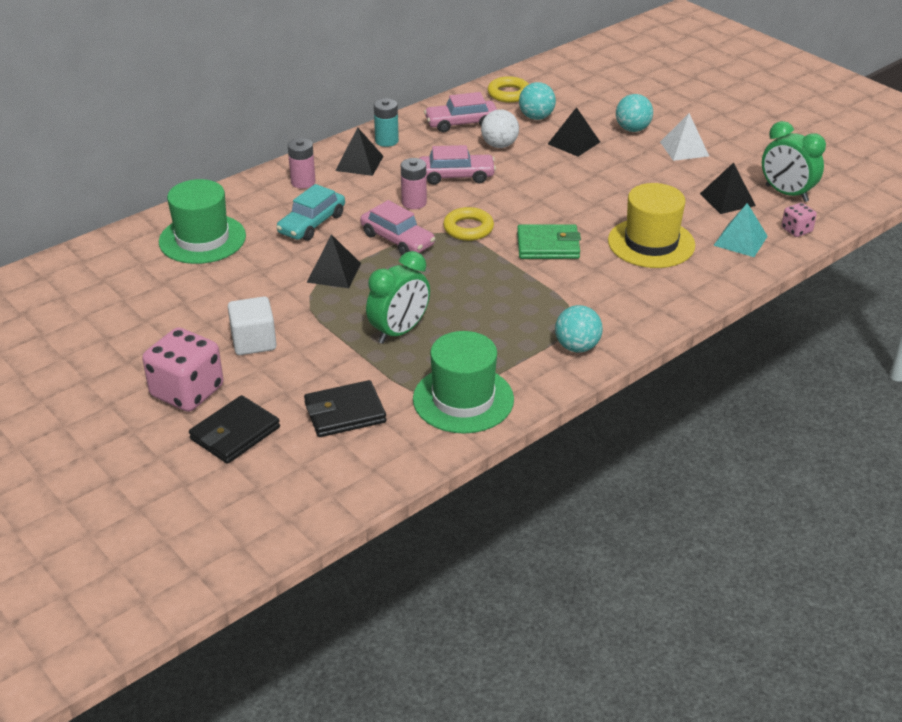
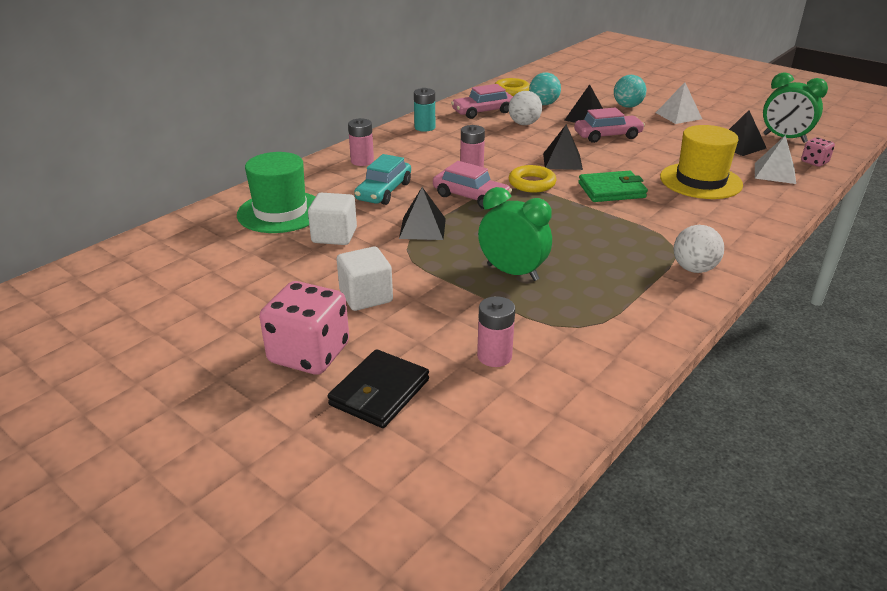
camera: 10 degrees left, 5 degrees down
black wallet [304,380,386,437] -> pink battery [477,296,515,367]
black pyramid [335,127,384,176] -> black pyramid moved to [543,124,583,170]
green clock [366,251,430,344] -> green clock turned 90 degrees counterclockwise [478,187,552,281]
green hat [413,331,514,434] -> none
pink car [419,145,496,185] -> pink car moved to [574,108,645,143]
turquoise ball [555,305,603,353] -> white ball [674,225,724,273]
turquoise pyramid [713,203,768,257] -> white pyramid [755,135,796,184]
none -> white cube [308,193,357,245]

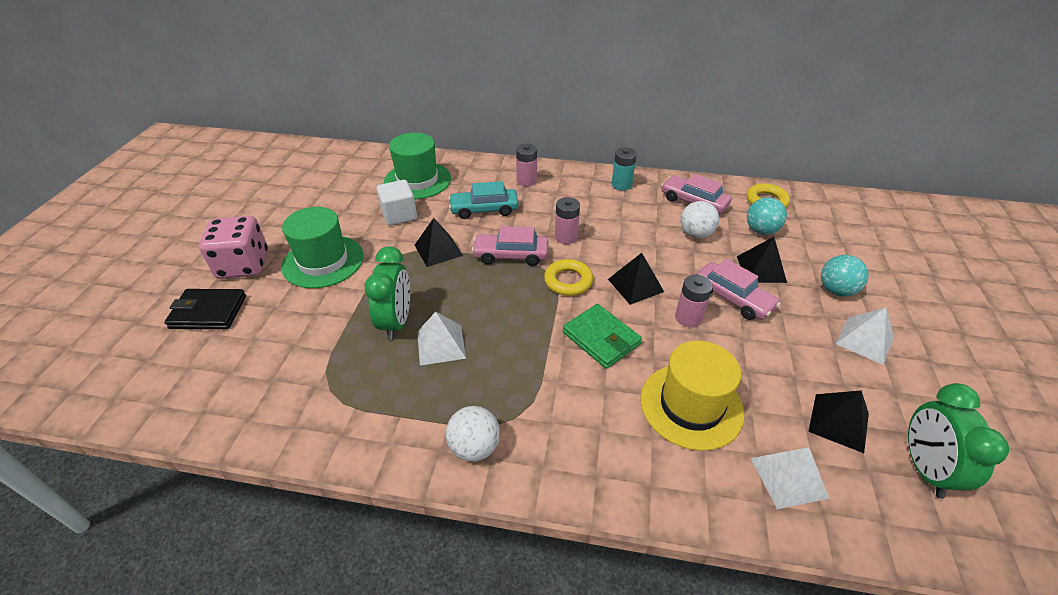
camera: 60 degrees right, 10 degrees up
white cube [337,246,393,311] -> green hat [281,207,364,288]
pink car [433,161,512,209] -> pink car turned 90 degrees clockwise [472,226,548,266]
pink battery [477,296,515,367] -> pink battery moved to [675,274,713,327]
pink dice [801,137,835,167] -> none
none -> white pyramid [417,312,466,366]

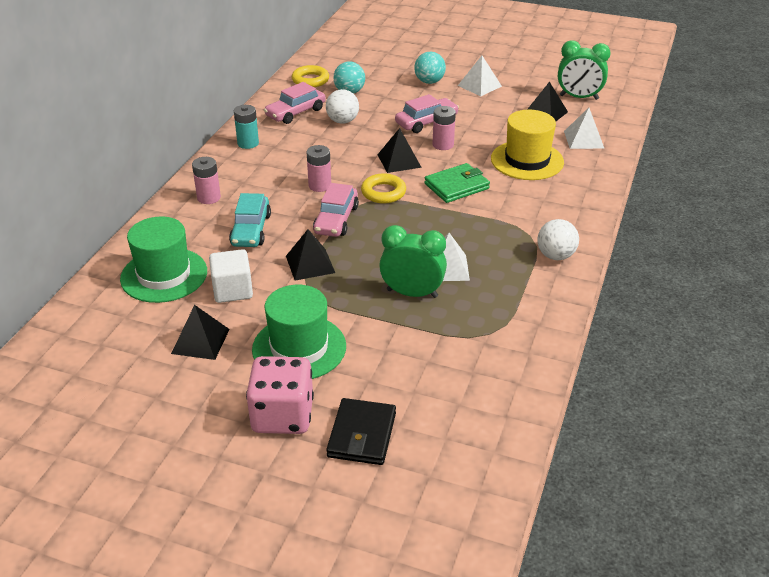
camera: 80 degrees left, 5 degrees down
black pyramid [737,237,787,283] -> black pyramid moved to [171,305,230,360]

